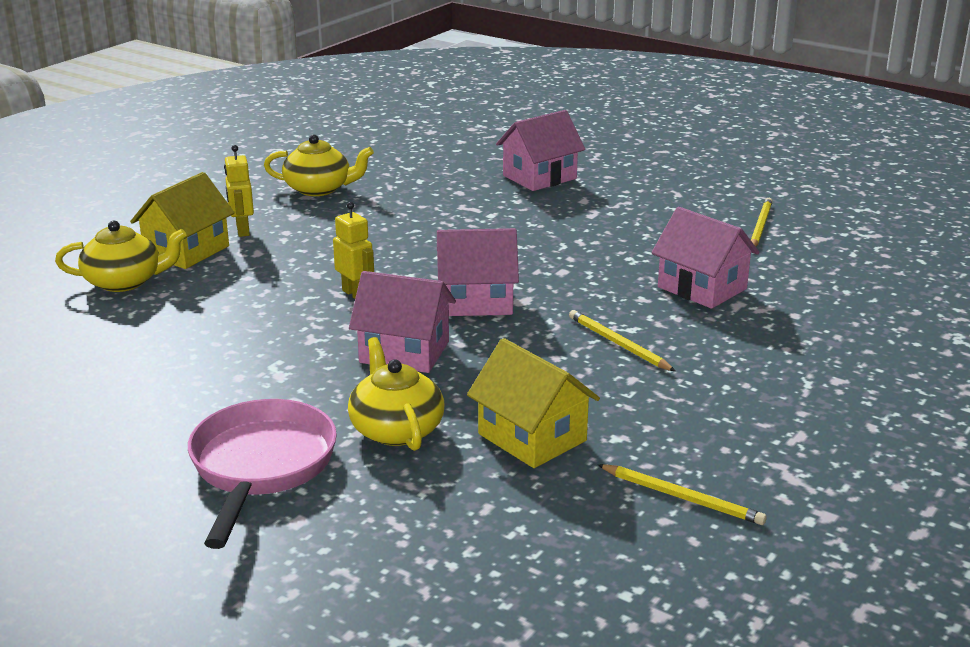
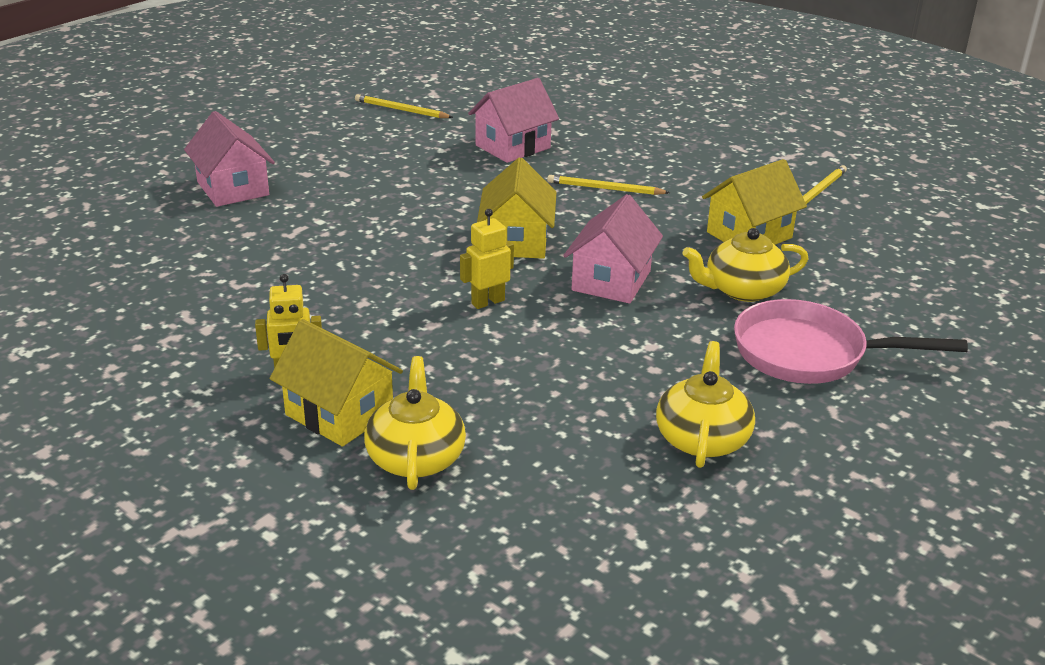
camera: 85 degrees left, 5 degrees up
yellow teapot [264,134,374,196] -> yellow teapot moved to [656,341,755,468]
pink house [437,228,519,316] -> yellow house [477,158,557,259]
yellow pencil [569,310,675,371] -> yellow pencil turned 45 degrees clockwise [547,175,670,195]

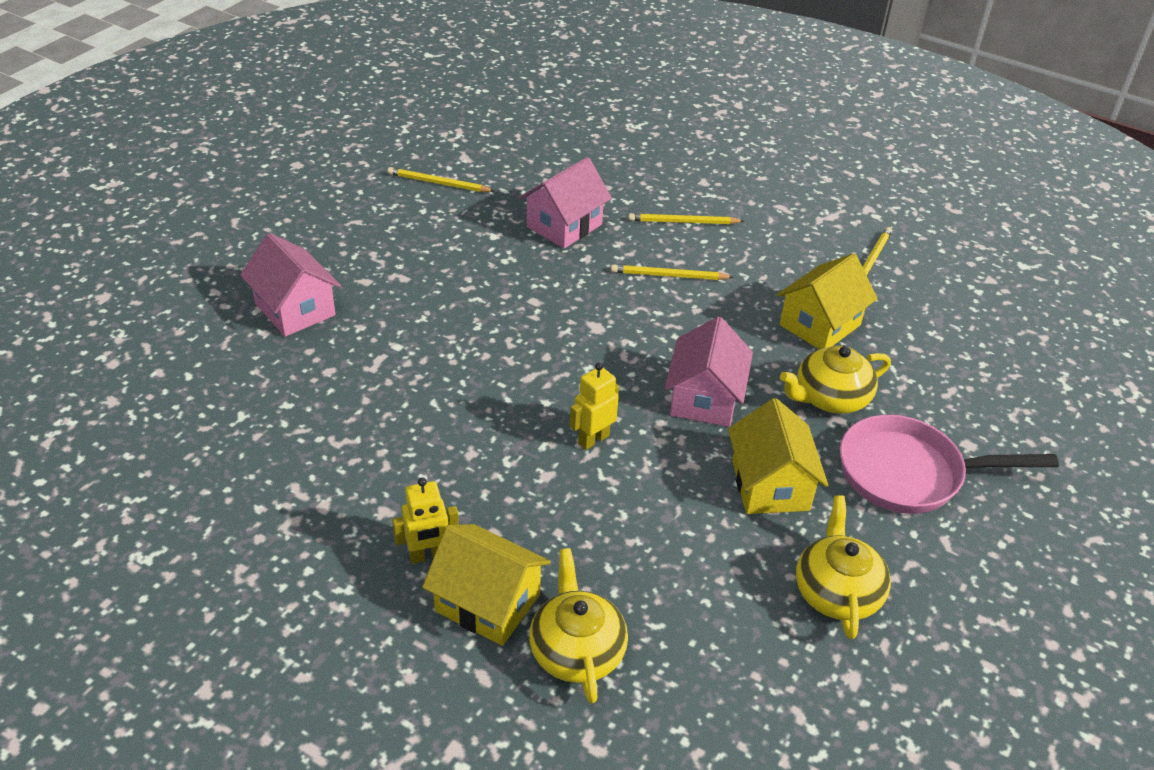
camera: 10 degrees left, 10 degrees up
yellow house [477,158,557,259] -> yellow house moved to [728,398,828,514]
none -> yellow pencil [628,213,744,224]

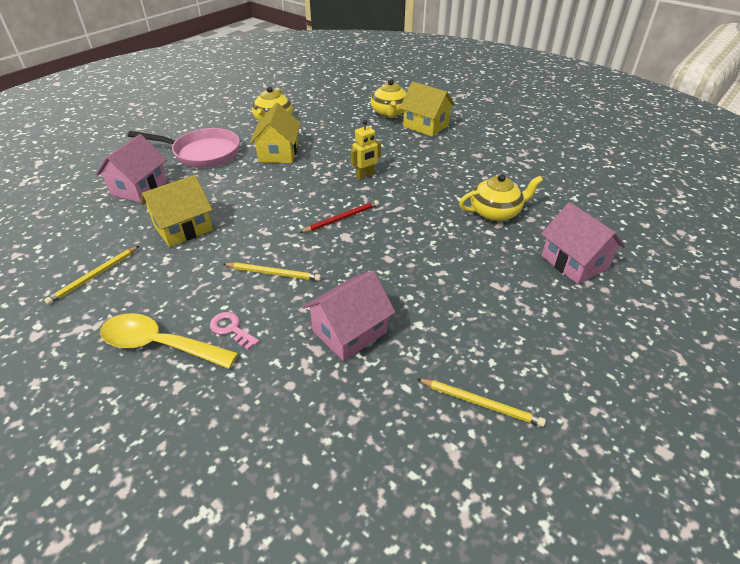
camera: 170 degrees left, 0 degrees up
yellow robot [392,477,459,564] -> none
yellow pencil [628,213,744,224] -> pink key [210,312,259,350]
pink house [664,317,753,427] -> pink house moved to [96,134,167,203]
yellow teapot [780,345,891,414] -> yellow teapot moved to [459,174,543,221]
none -> yellow spoon [100,313,238,369]
none -> red pencil [299,200,379,233]

